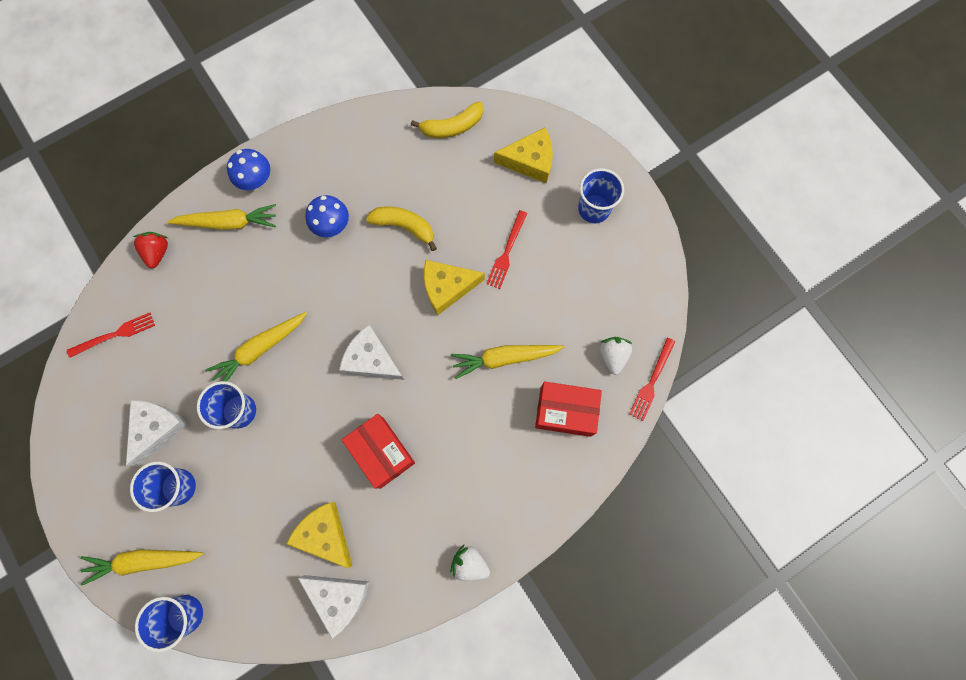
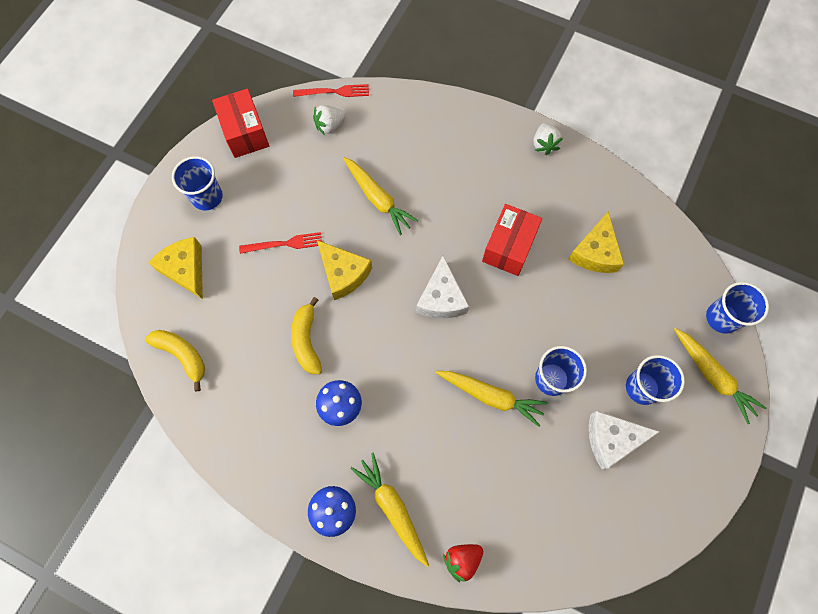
camera: 120 degrees left, 5 degrees down
red fork [67,312,155,358] -> none
white cheese [298,575,369,639] -> none
red box [535,381,602,437] -> red box moved to [212,88,269,158]

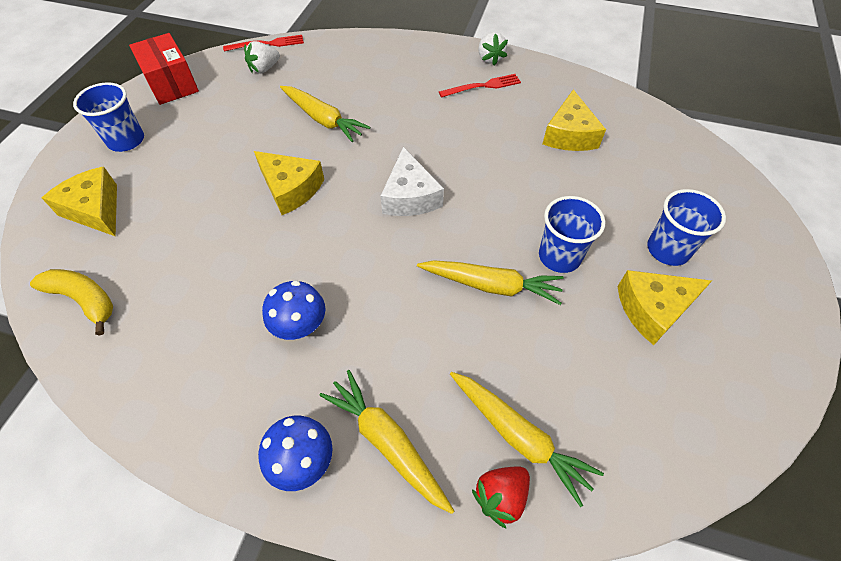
camera: 10 degrees left, 15 degrees down
red fork [239,232,322,254] -> red fork moved to [439,74,521,98]
yellow banana [291,297,322,374] -> none
red box [482,204,542,276] -> none
white cheese [589,411,660,469] -> yellow cheese [617,270,712,345]
yellow carrot [674,328,766,424] -> yellow carrot moved to [450,372,604,507]
blue cup [706,282,769,334] -> none

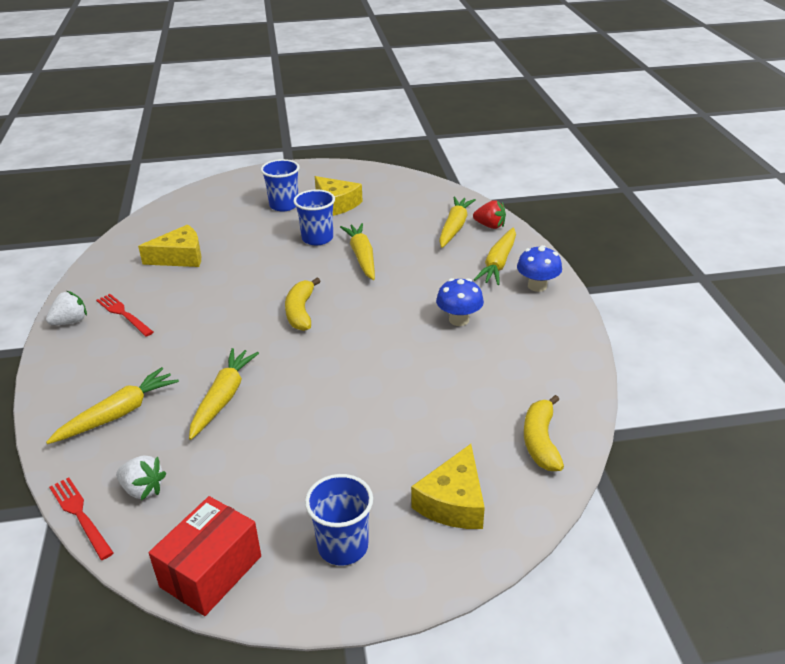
camera: 115 degrees left, 20 degrees down
yellow cheese [254,151,324,215] -> none
white cheese [381,147,444,216] -> yellow banana [285,278,320,331]
none -> yellow carrot [46,367,179,444]

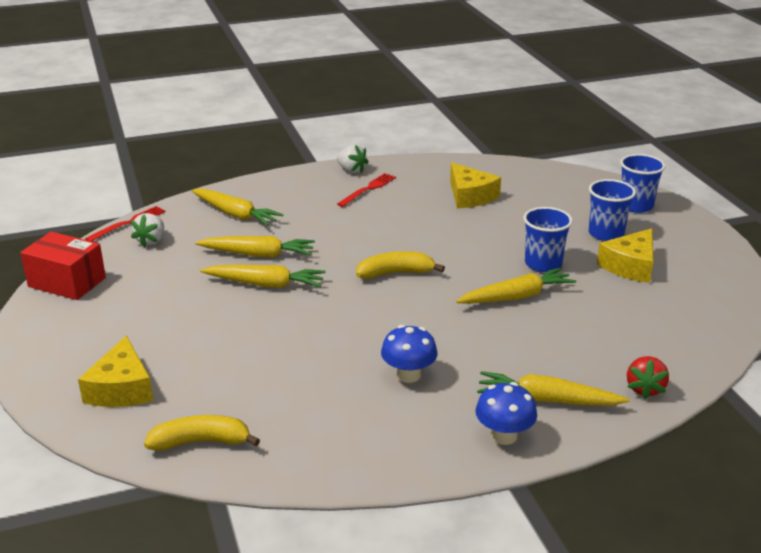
camera: 80 degrees right, 5 degrees down
blue cup [305,474,373,566] -> blue cup moved to [620,154,665,213]
yellow cheese [411,444,485,529] -> yellow cheese turned 105 degrees counterclockwise [78,335,153,407]
yellow carrot [439,197,476,248] -> yellow carrot moved to [200,265,325,288]

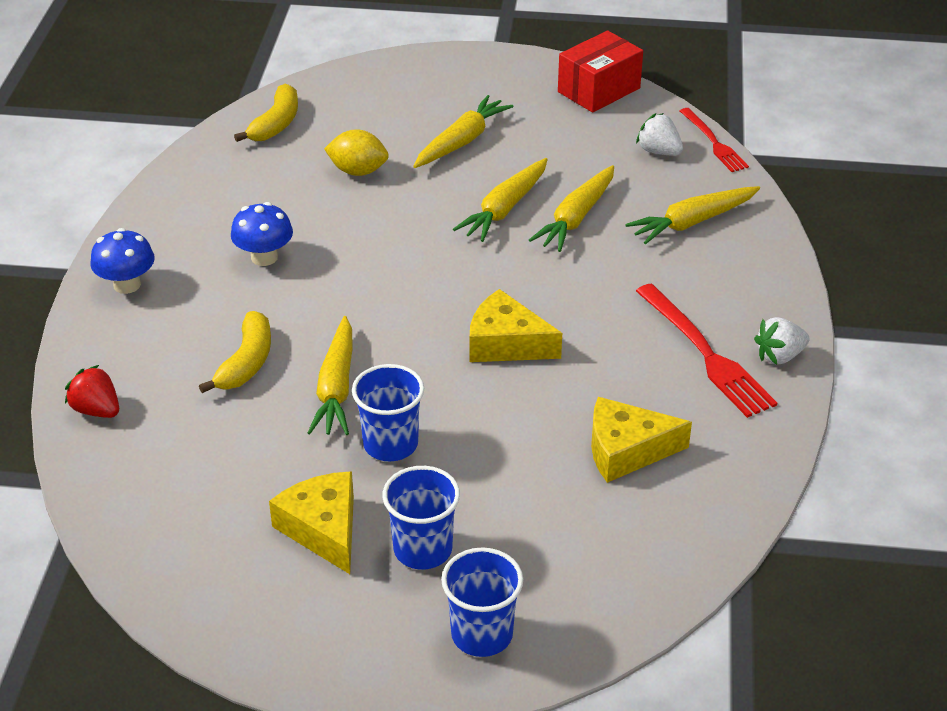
camera: 115 degrees right, 10 degrees up
yellow cheese [78,335,153,407] -> yellow cheese moved to [470,289,562,362]
red fork [337,173,396,207] -> red fork [636,284,777,418], size x1.57
yellow banana [356,251,445,279] -> yellow banana moved to [199,311,271,393]
yellow carrot [477,371,630,406] -> yellow carrot moved to [413,95,514,168]
none -> yellow lemon [324,129,389,176]

